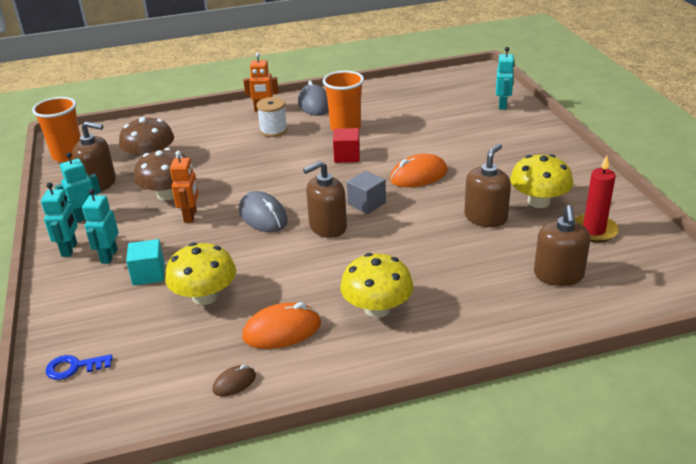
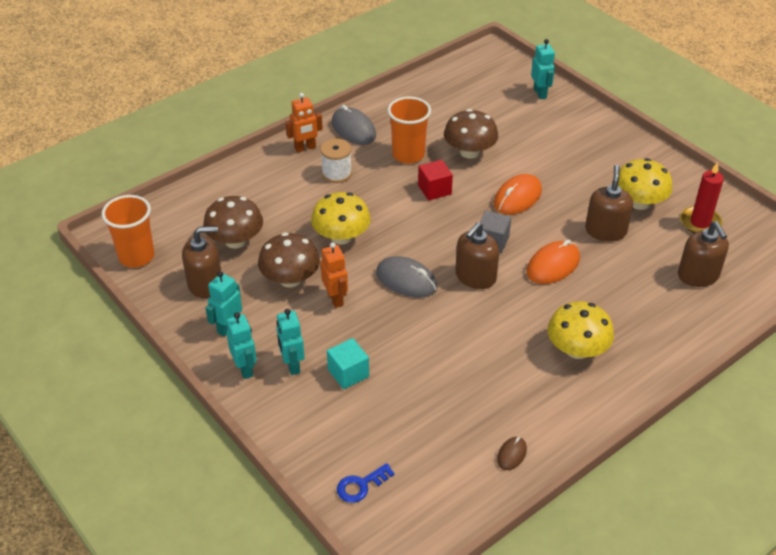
camera: 25 degrees left, 10 degrees up
yellow mushroom [165,243,236,305] -> yellow mushroom moved to [311,192,371,244]
orange mouse [242,302,321,349] -> orange mouse moved to [526,240,580,284]
none -> brown mushroom [444,109,498,159]

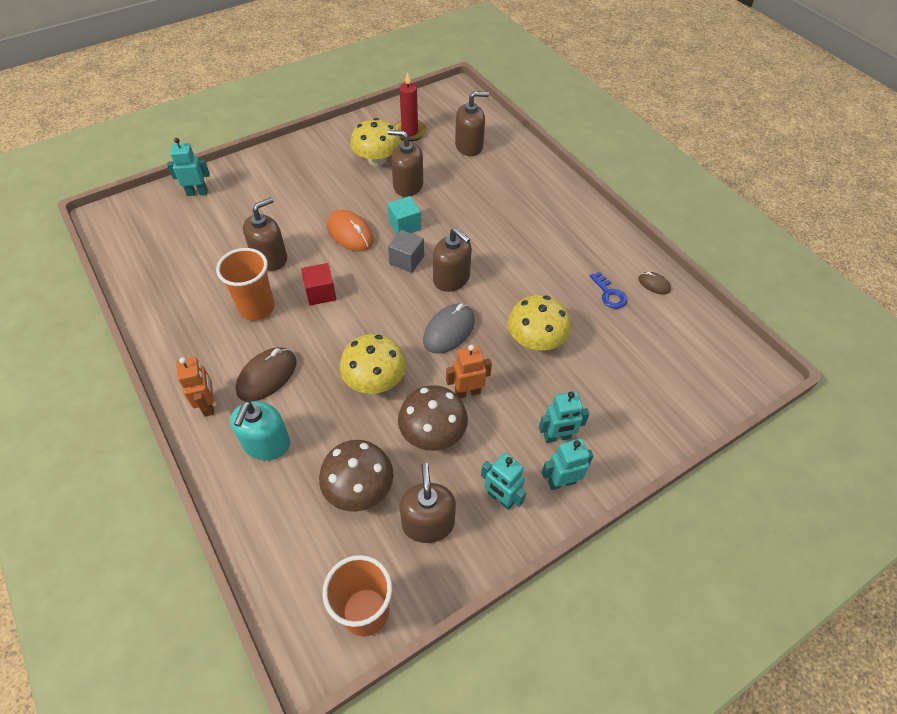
camera: 85 degrees left, 10 degrees up
white spool [320,139,352,183] -> brown mouse [236,347,297,401]
turquoise cube [327,338,369,389] -> turquoise cube moved to [388,196,421,234]
grey mouse [332,105,376,145] -> none
blue key [337,463,395,503] -> blue key moved to [590,272,627,309]
brown mushroom [444,109,498,159] -> brown soap dispenser [243,197,287,271]
orange mouse [526,240,580,284] -> none
yellow mushroom [548,301,614,359] -> yellow mushroom moved to [508,295,571,350]
none -> turquoise soap dispenser [230,401,290,460]

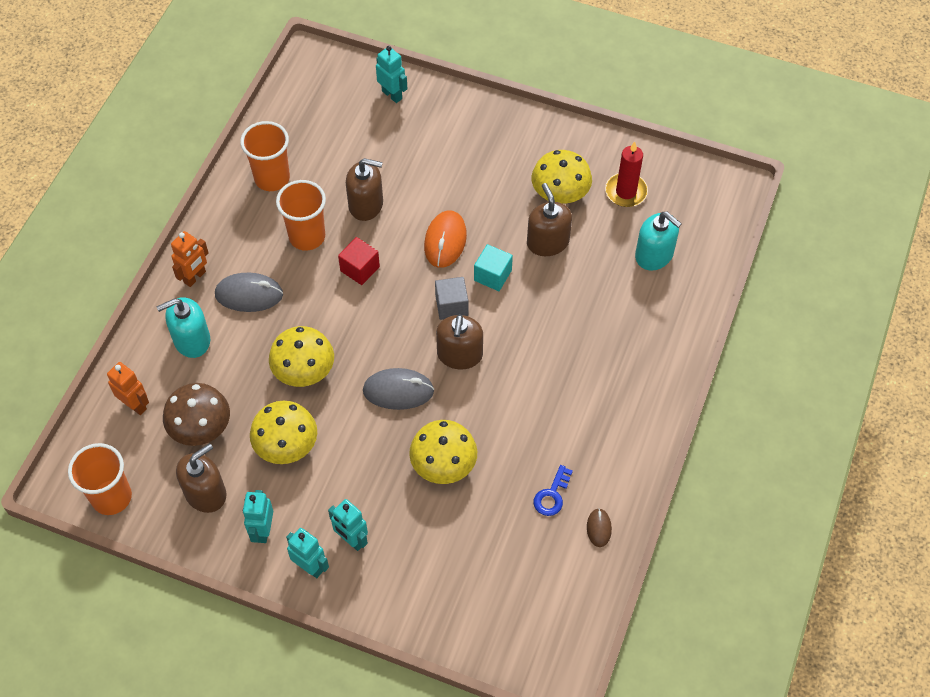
camera: 55 degrees right, 5 degrees up
brown mouse [236,347,297,401] -> grey mouse [215,273,283,312]
brown mushroom [398,385,468,451] -> yellow mushroom [250,401,317,464]
orange robot [446,345,492,399] -> orange robot moved to [107,362,149,415]
brown soap dispenser [455,91,489,156] -> turquoise soap dispenser [635,212,682,271]
none -> orange cup [240,121,290,191]

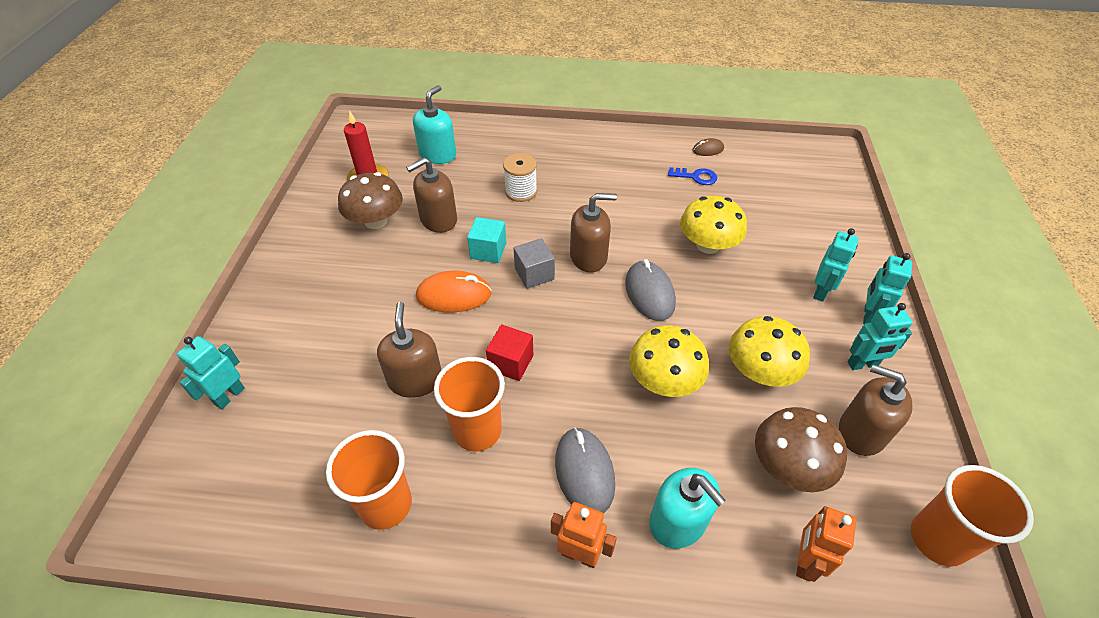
camera: 105 degrees left, 10 degrees down
yellow mushroom [532,150,592,204] -> brown mushroom [338,172,403,229]
none -> white spool [503,153,537,202]

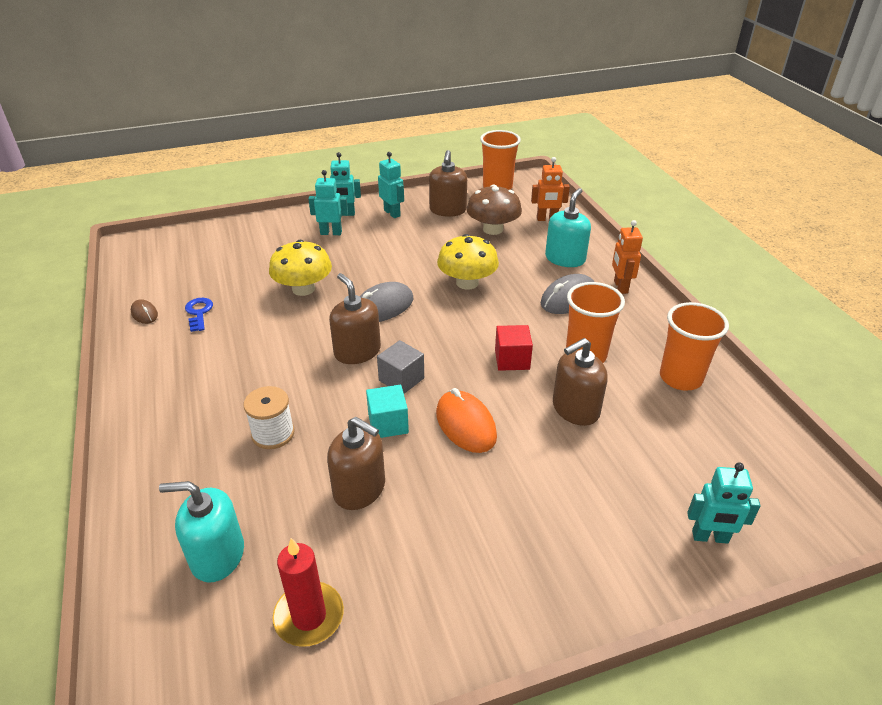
camera: 115 degrees left, 10 degrees down
brown mushroom [338,172,403,229] -> none
yellow mushroom [729,316,810,387] -> none

